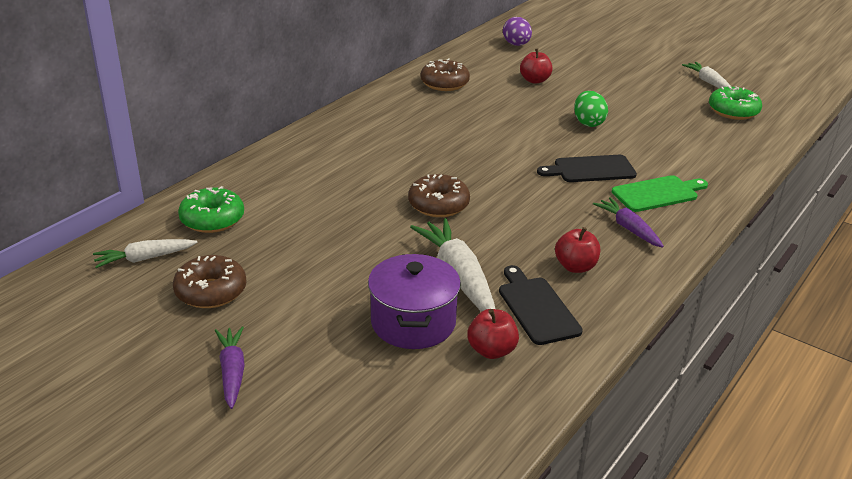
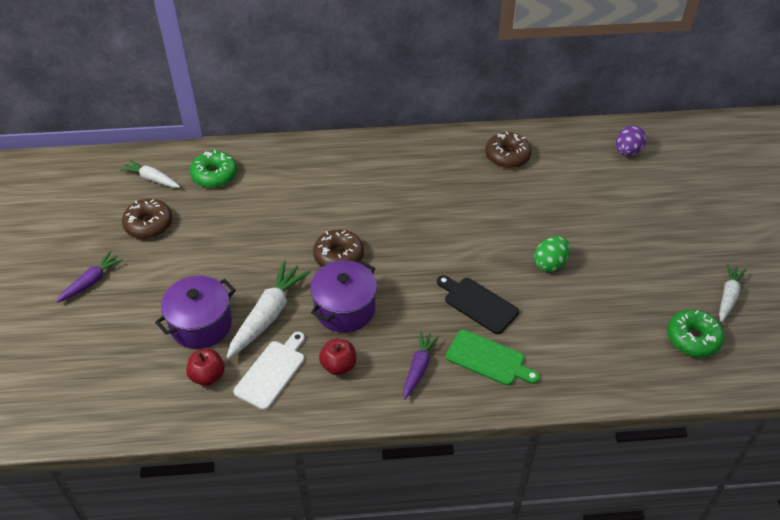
camera: 50 degrees right, 15 degrees up
black cutting board [499,265,583,345] -> white cutting board [233,332,305,410]
red apple [520,48,553,84] -> none
none -> purple pot [310,260,377,333]

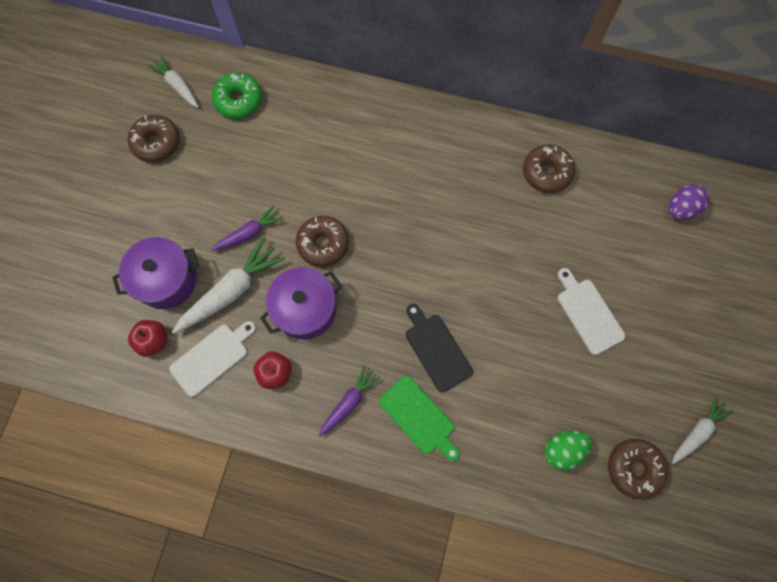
camera: 20 degrees right, 25 degrees up
purple carrot [56,251,123,303] -> purple carrot moved to [211,205,284,251]
green egg [534,236,570,272] -> green egg moved to [545,431,591,471]
green donut [667,309,724,357] -> brown donut [608,439,668,500]
none -> white cutting board [557,268,626,355]

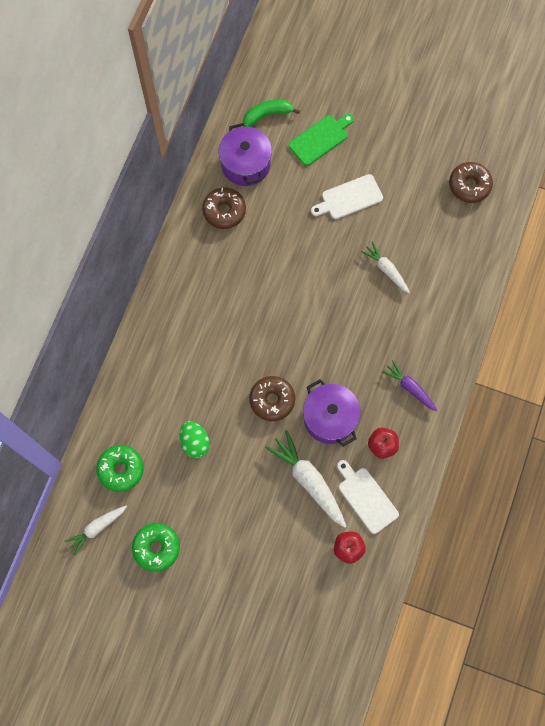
camera: 85 degrees left, 0 degrees up
purple pot [112,237,199,309] -> purple pot moved to [219,123,272,186]
brown donut [128,115,180,163] -> green donut [132,523,180,572]
purple carrot [211,205,284,251] -> none
green cutting board [379,376,460,461] -> green cutting board moved to [289,114,354,166]
black cutting board [406,304,473,392] -> none
green egg [545,431,591,471] -> green egg moved to [180,421,210,458]
purple egg [669,184,709,220] -> green banana [243,100,300,127]
white carrot [672,396,733,464] -> white carrot moved to [361,241,410,293]

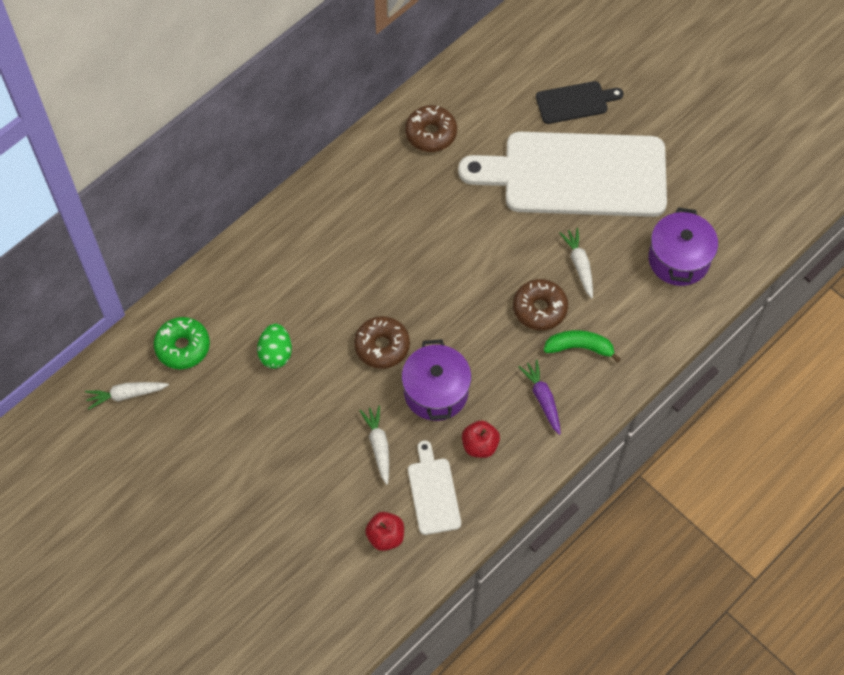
camera: 25 degrees right, 10 degrees down
green donut [132,523,180,572] -> none
purple pot [219,123,272,186] -> purple pot moved to [648,208,718,286]
green banana [243,100,300,127] -> green banana moved to [544,330,621,363]
white carrot [265,430,346,528] -> white carrot [359,406,389,485], size x0.61
green cutting board [289,114,354,166] -> black cutting board [536,81,623,124]
white cutting board [311,174,383,219] -> white cutting board [458,132,667,217], size x2.33
brown donut [449,162,493,203] -> brown donut moved to [513,279,568,330]

